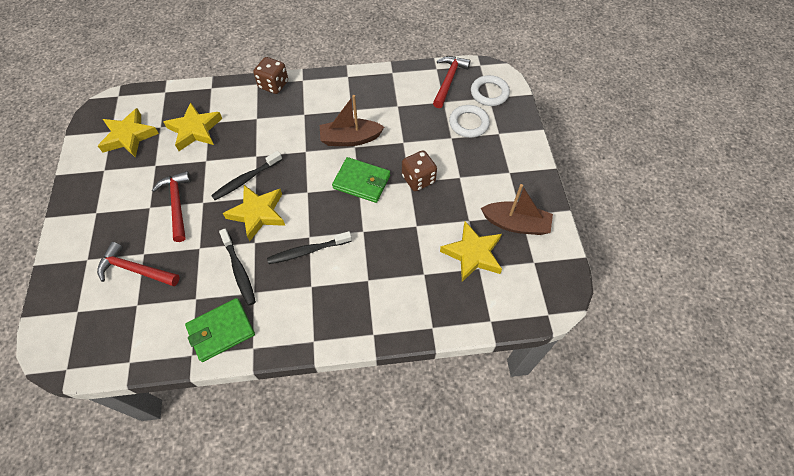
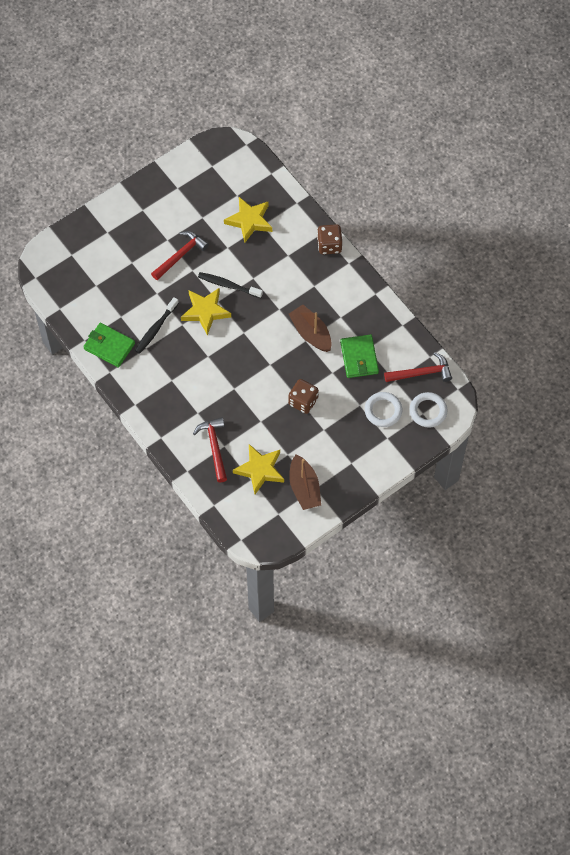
camera: 60 degrees right, 5 degrees up
red hammer [97,242,180,286] -> red hammer moved to [193,417,227,482]
yellow star [98,108,159,158] -> none
black toothbrush [267,231,352,264] -> none
green wallet [332,157,390,203] -> green wallet moved to [340,335,379,378]

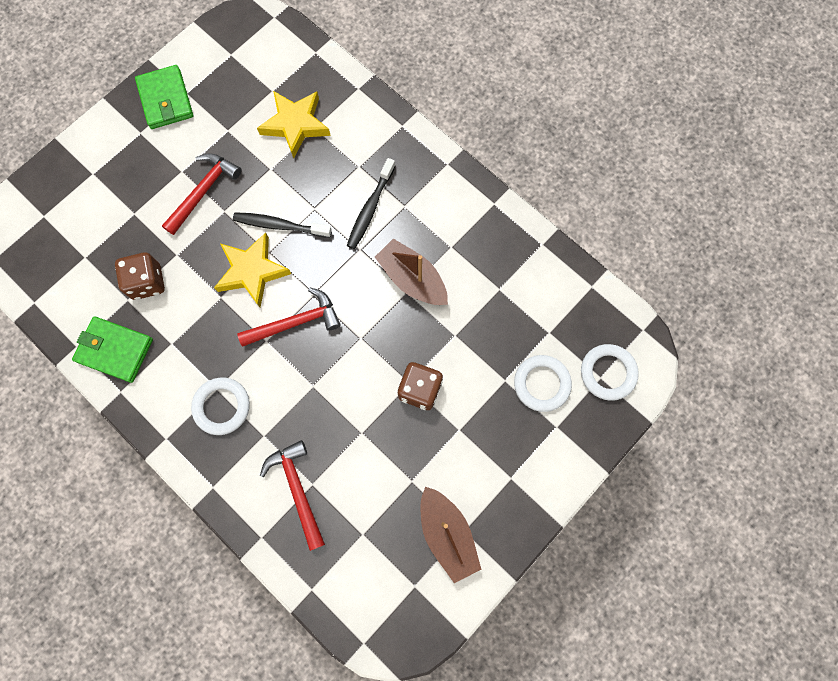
camera: 10 degrees left, 10 degrees up
black toothbrush [135,297,179,354] -> black toothbrush moved to [347,158,395,249]
yellow star [233,444,284,494] -> none
brown dice [317,224,342,255] -> brown dice moved to [115,252,165,300]
green wallet [340,335,379,378] -> green wallet moved to [135,65,193,129]
red hammer [384,352,452,382] -> red hammer moved to [237,288,341,347]
none -> white ring [191,378,250,435]

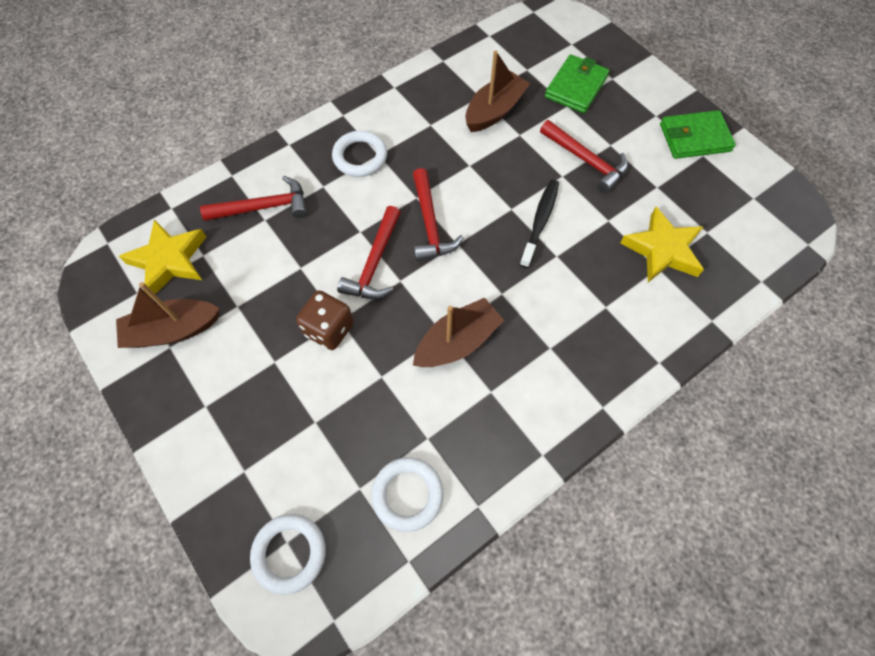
camera: 100 degrees right, 10 degrees down
green wallet [72,316,153,383] -> green wallet moved to [545,54,610,113]
brown dice [115,252,165,300] -> brown boat [466,50,530,132]
yellow star [214,233,291,307] -> yellow star moved to [119,219,206,294]
black toothbrush [347,158,395,249] -> none
white ring [514,355,572,412] -> white ring moved to [371,457,444,532]
none -> red hammer [337,206,401,299]

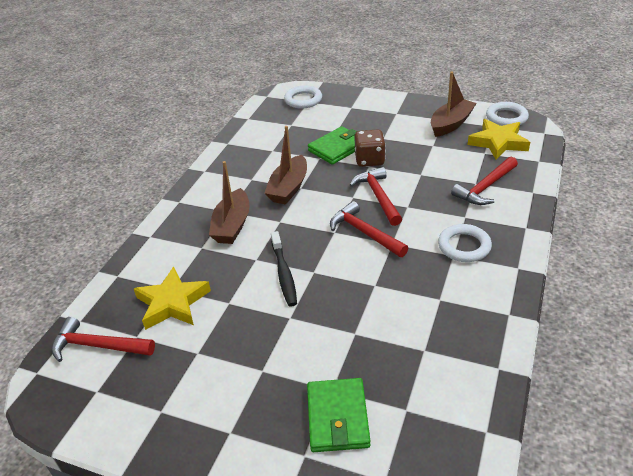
camera: 150 degrees right, 25 degrees down
white ring [371,457,444,532] -> white ring moved to [486,102,529,126]
brown boat [466,50,530,132] -> brown boat moved to [209,161,249,244]
red hammer [540,120,628,193] -> red hammer moved to [52,317,155,362]
green wallet [660,110,736,159] -> green wallet moved to [308,126,357,165]

